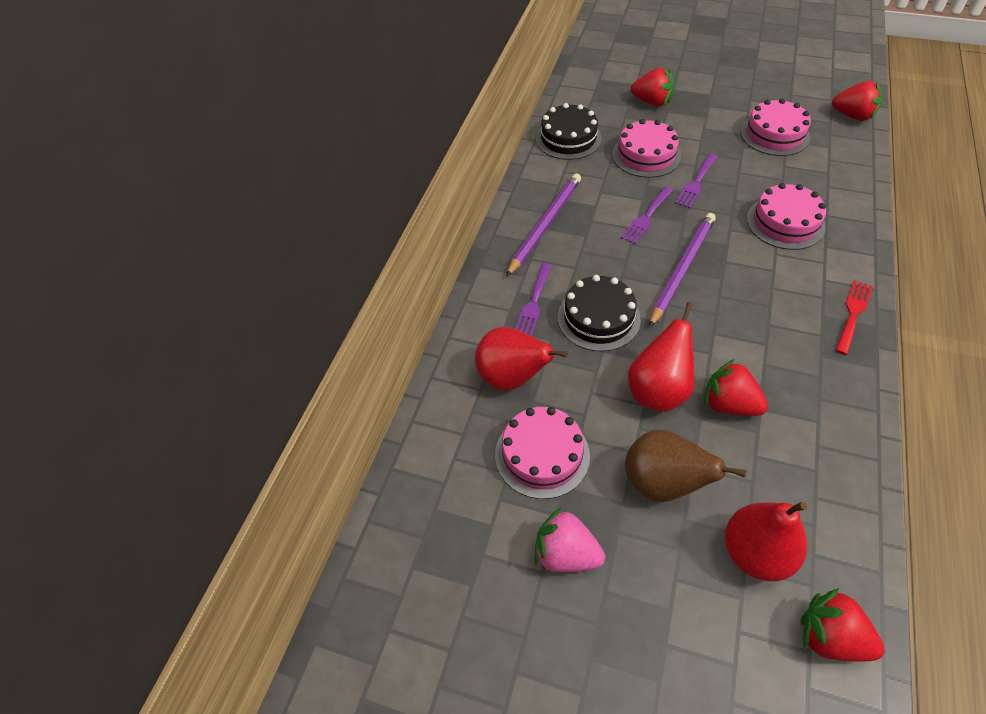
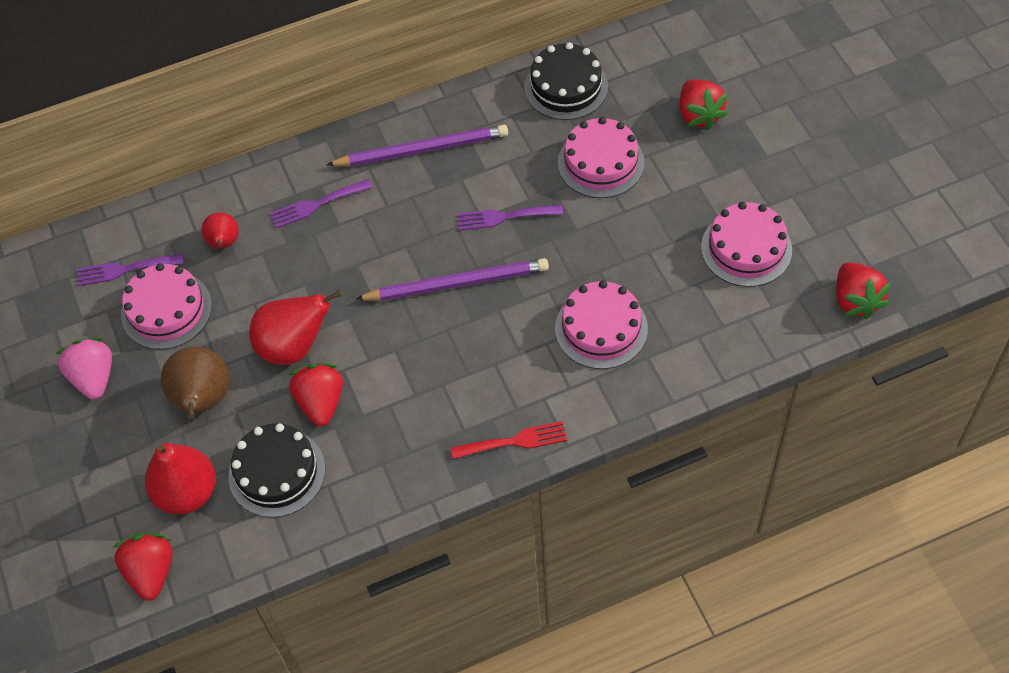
camera: 50 degrees right, 5 degrees up
red pear [475,327,568,391] -> red pear [201,212,239,249], size x0.58
black cake [558,275,641,351] -> black cake moved to [228,423,325,518]
purple fork [675,154,717,208] -> purple fork moved to [77,254,184,286]

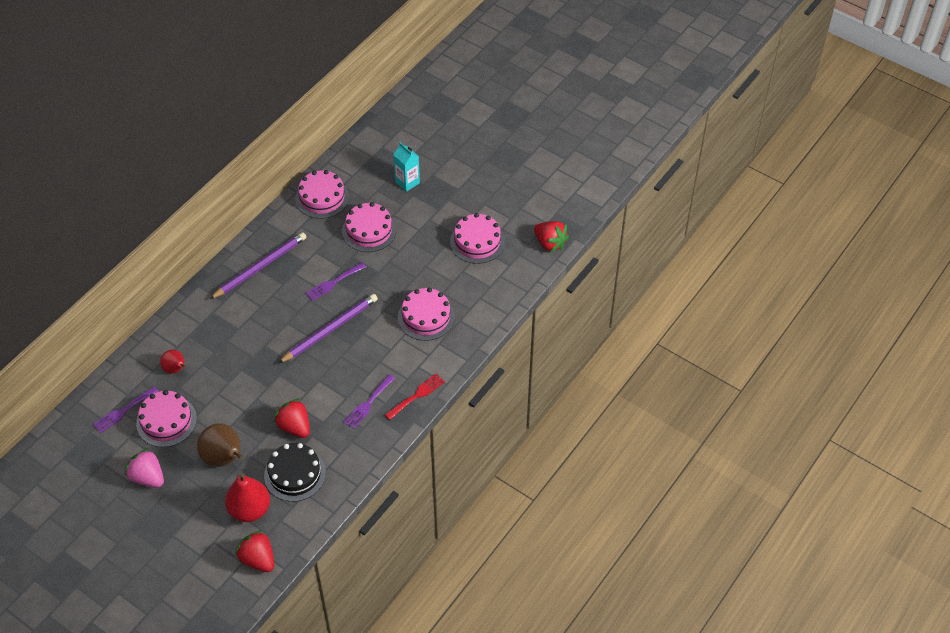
camera: 35 degrees left, 5 degrees down
red pear [249,290,342,365] -> none
purple fork [270,179,372,228] -> purple fork moved to [344,374,395,429]
black cake [524,42,608,120] -> pink cake [295,170,349,219]
red strawberry [679,79,728,130] -> turquoise carton [393,143,420,192]

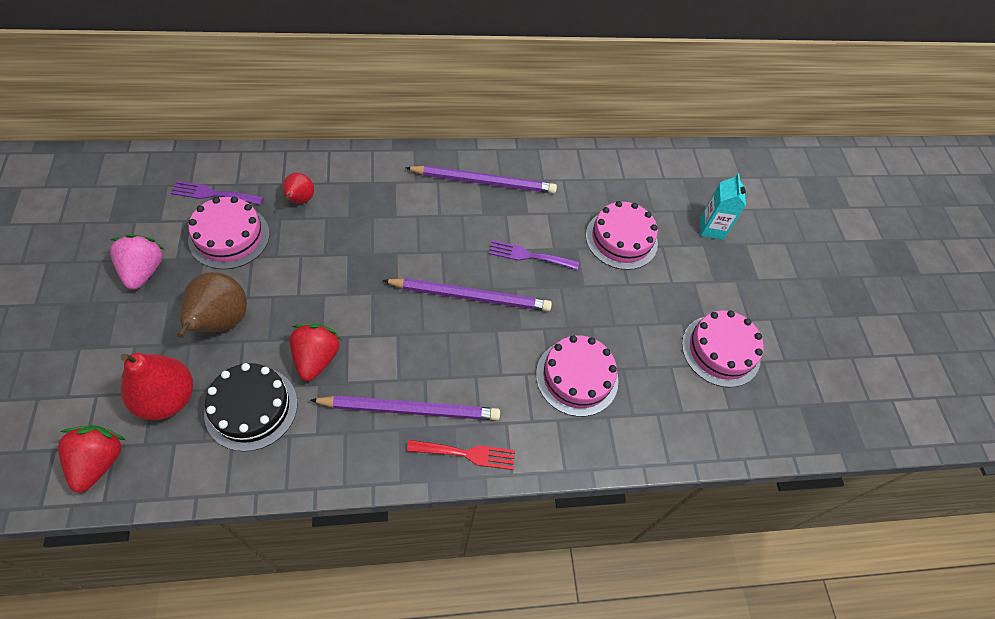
camera: 40 degrees right, 5 degrees up
pink cake [295,170,349,219] -> none
purple fork [344,374,395,429] -> purple pencil [310,396,500,420]
red strawberry [534,221,569,253] -> none

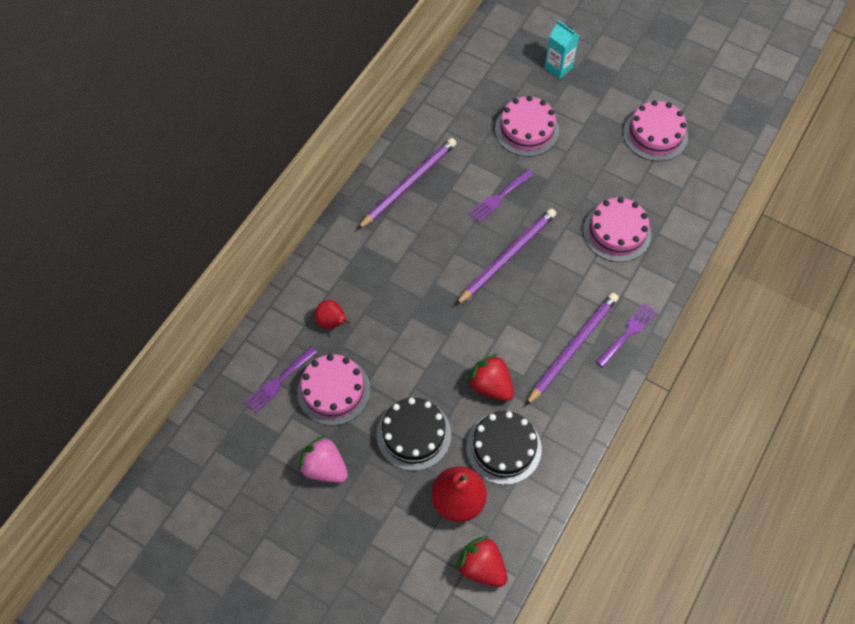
camera: 45 degrees left, 5 degrees up
brown pear [177,272,247,338] -> black cake [377,398,451,471]
red fork [407,440,515,470] -> purple fork [596,303,658,368]

